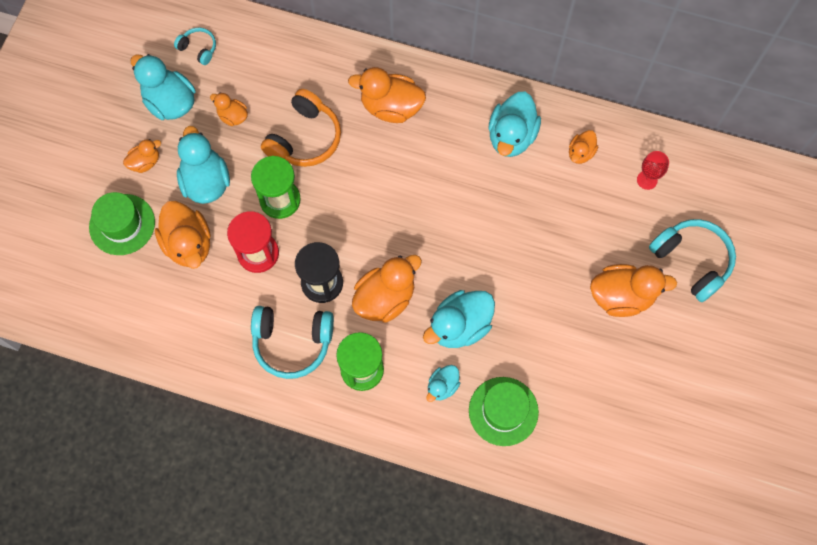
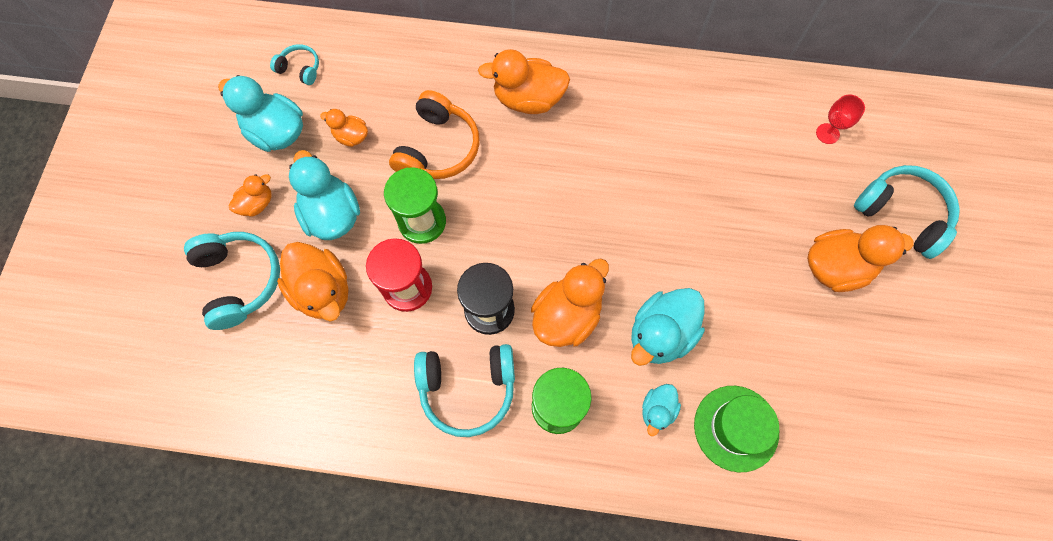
camera: 10 degrees left, 0 degrees up
green hat [89,192,155,255] -> turquoise headphones [184,232,280,330]
turquoise duck [488,91,541,157] -> none
orange duck [569,130,598,164] -> none

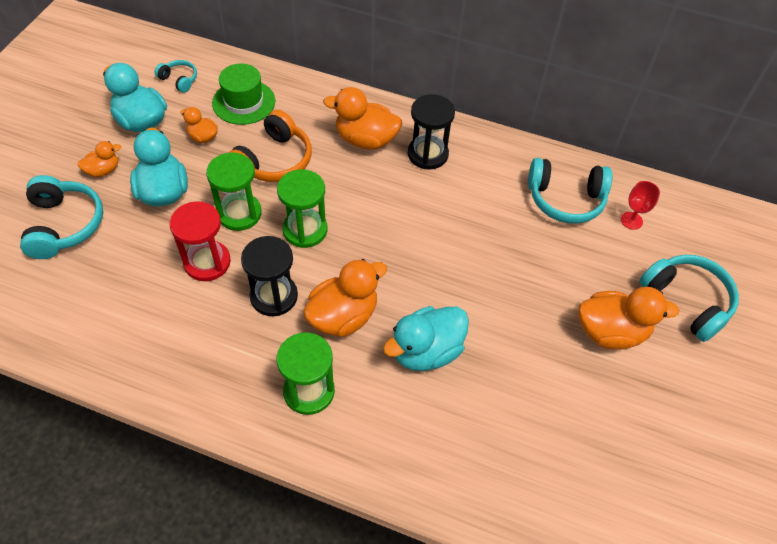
camera: 10 degrees right, 15 degrees down
orange duck [277,242,349,321] -> none
turquoise headphones [414,344,515,437] -> turquoise headphones moved to [528,158,612,224]
turquoise duck [642,384,681,436] -> none
green hat [694,386,779,472] -> green hat moved to [212,64,275,125]
none -> green hourglass [277,169,327,248]
none -> black hourglass [408,94,455,170]

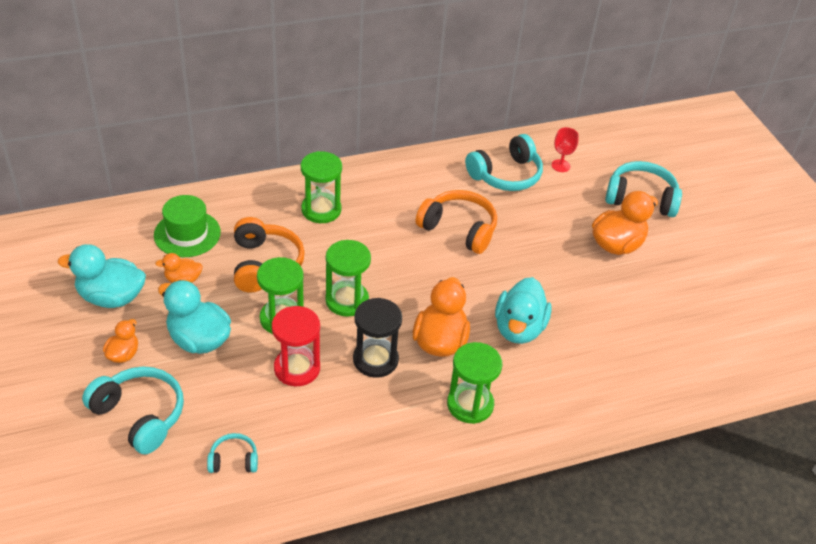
camera: 40 degrees left, 10 degrees down
turquoise headphones [155,60,197,93] -> turquoise headphones moved to [207,433,258,473]
orange duck [323,87,402,150] -> green hourglass [301,151,342,223]
black hourglass [408,94,455,170] -> none
none -> orange headphones [415,190,497,254]

